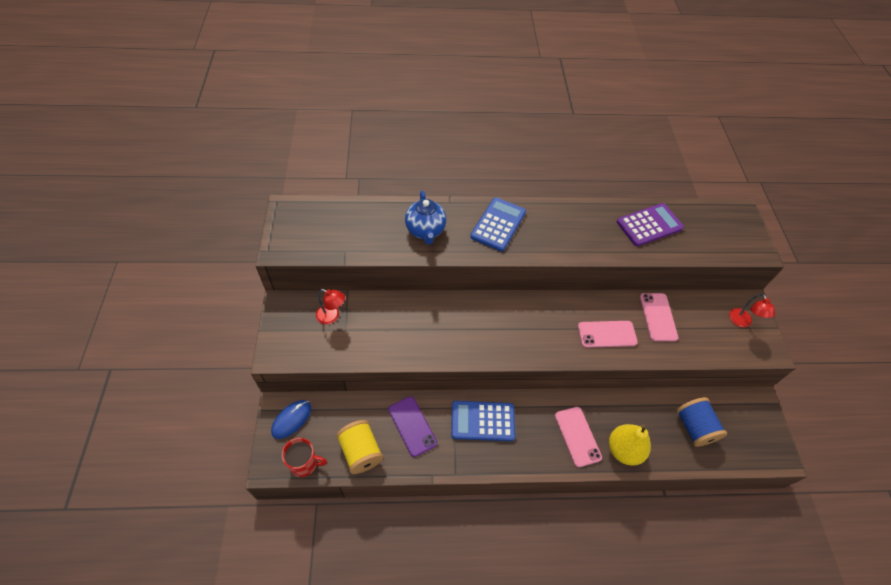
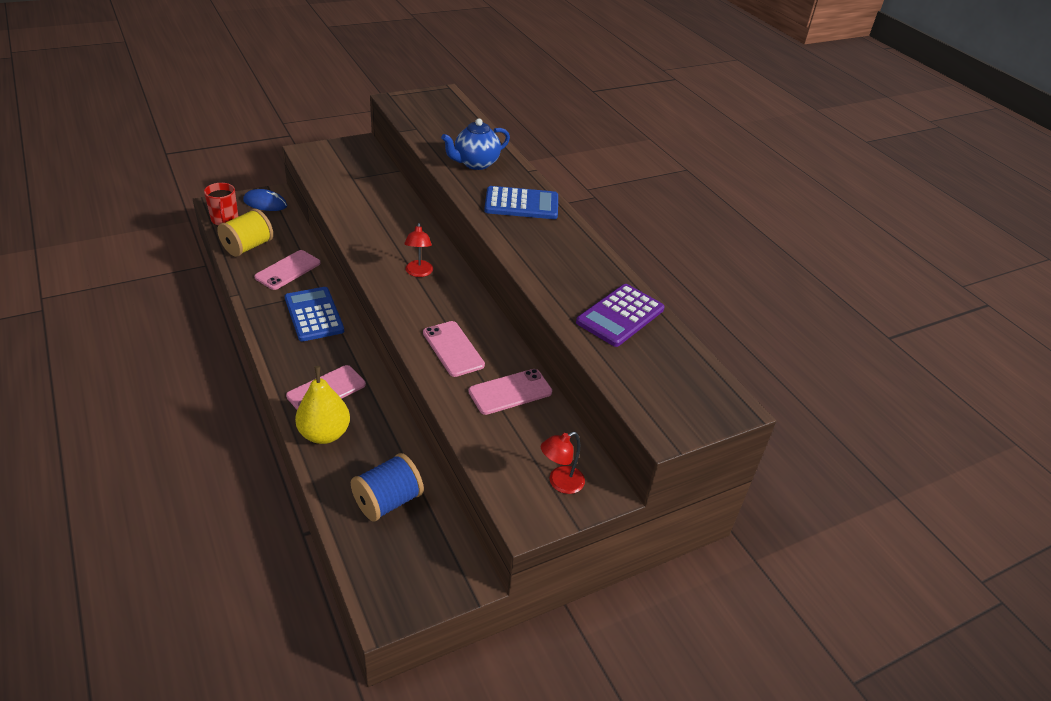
camera: 65 degrees right, 15 degrees down
red lamp [316,289,345,324] -> red lamp moved to [404,223,433,277]
purple phone [388,396,437,457] -> pink phone [255,250,321,290]
purple calculator [617,203,684,246] -> purple calculator turned 90 degrees clockwise [576,284,665,347]

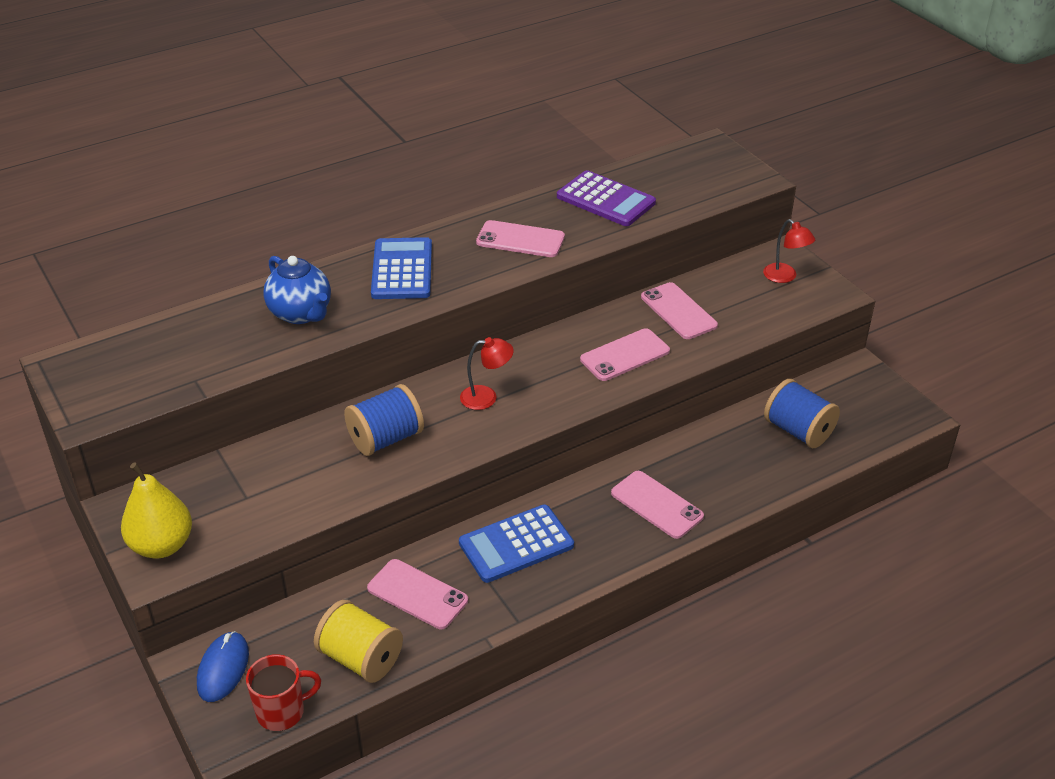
camera: 90 degrees left, 0 degrees up
yellow pear [295,366,350,444] -> yellow pear moved to [121,462,192,558]
none -> blue spool [344,384,424,456]
none -> pink phone [476,220,565,257]

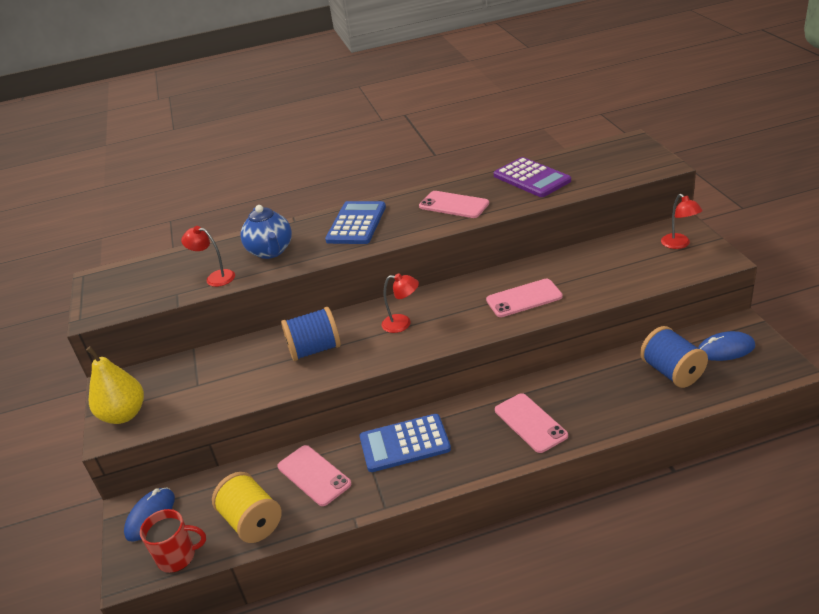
camera: 20 degrees right, 5 degrees down
pink phone [641,282,718,339] -> none
none -> red lamp [181,226,235,287]
none -> blue mouse [698,331,755,361]

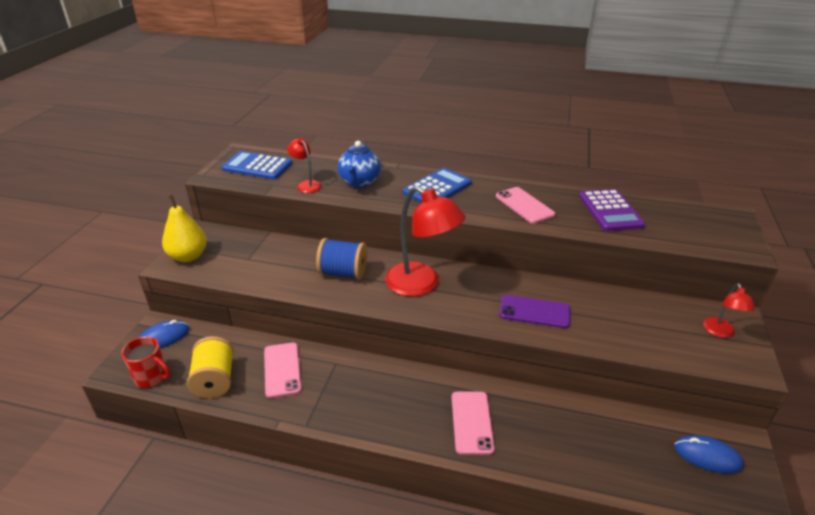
camera: 25 degrees right, 0 degrees up
blue calculator [359,414,451,472] -> blue calculator moved to [221,151,292,179]
red lamp [382,273,419,333] -> red lamp [385,186,466,296], size x2.04
pink phone [486,279,563,317] -> purple phone [499,295,570,328]
blue spool [640,326,708,388] -> none

